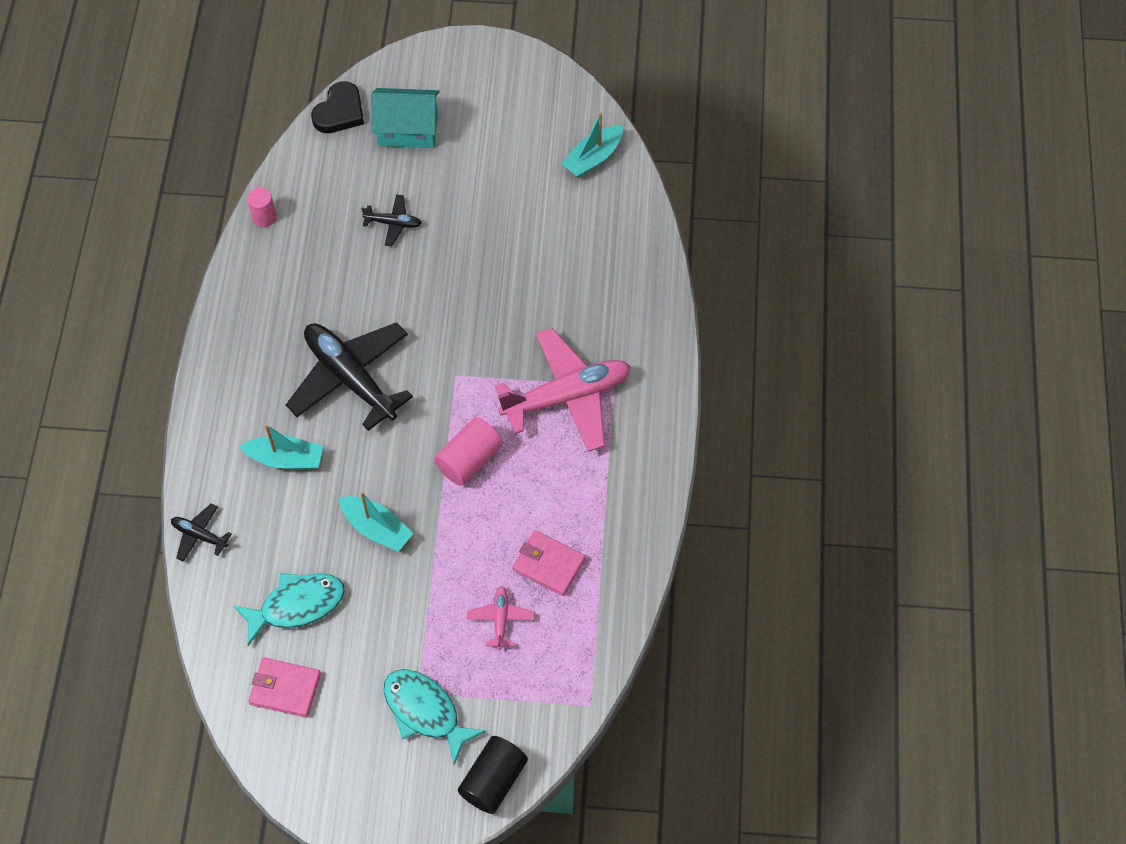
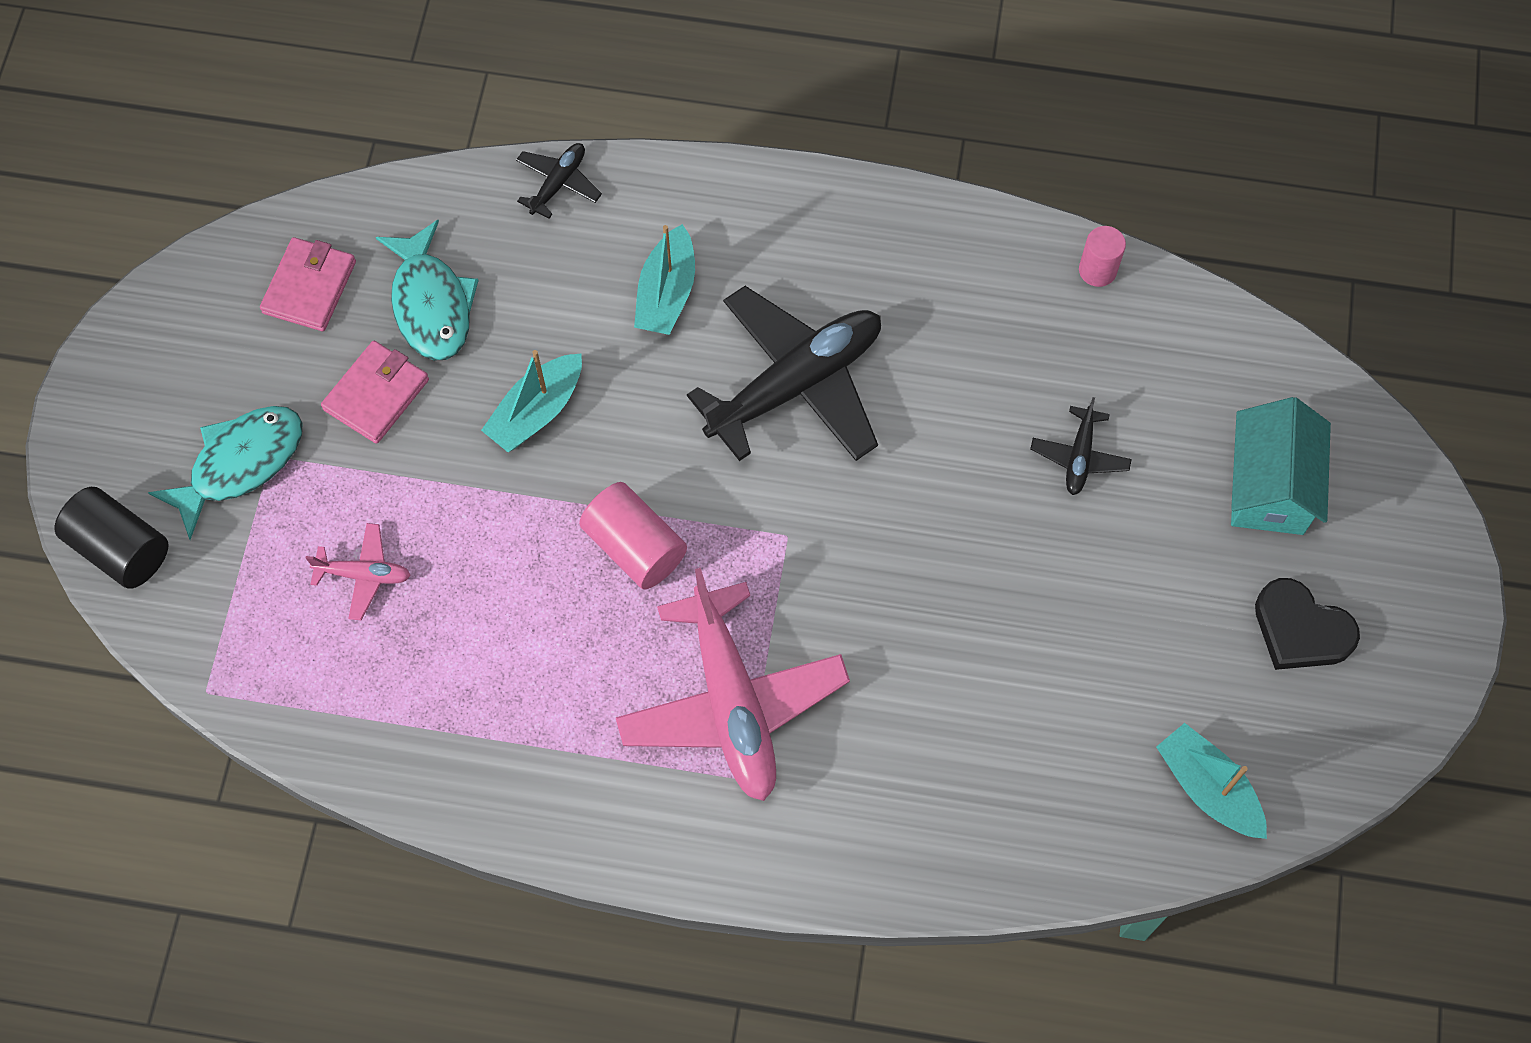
camera: 95 degrees right, 5 degrees up
black heart [311,81,364,133] -> black heart moved to [1255,578,1360,670]
pink wallet [512,530,586,596] -> pink wallet moved to [321,341,429,444]

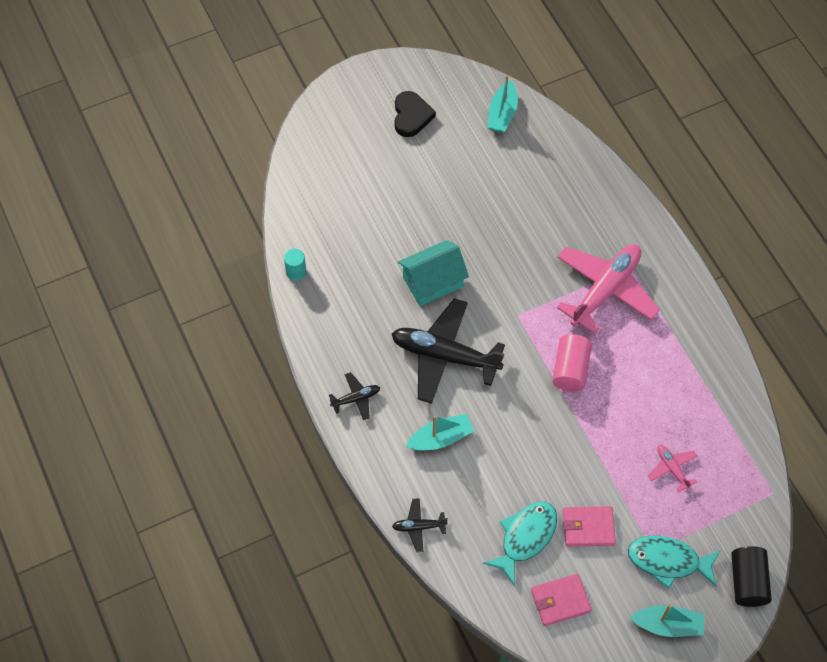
camera: 125 degrees left, 5 degrees down
turquoise boat [481,350,582,452] -> turquoise boat moved to [630,604,704,637]
black plane [1030,397,1132,495] -> black plane moved to [329,372,380,420]
pink cylinder [1079,226,1126,287] -> turquoise cylinder [284,249,306,281]
turquoise house [1231,397,1331,535] -> turquoise house moved to [398,240,469,306]

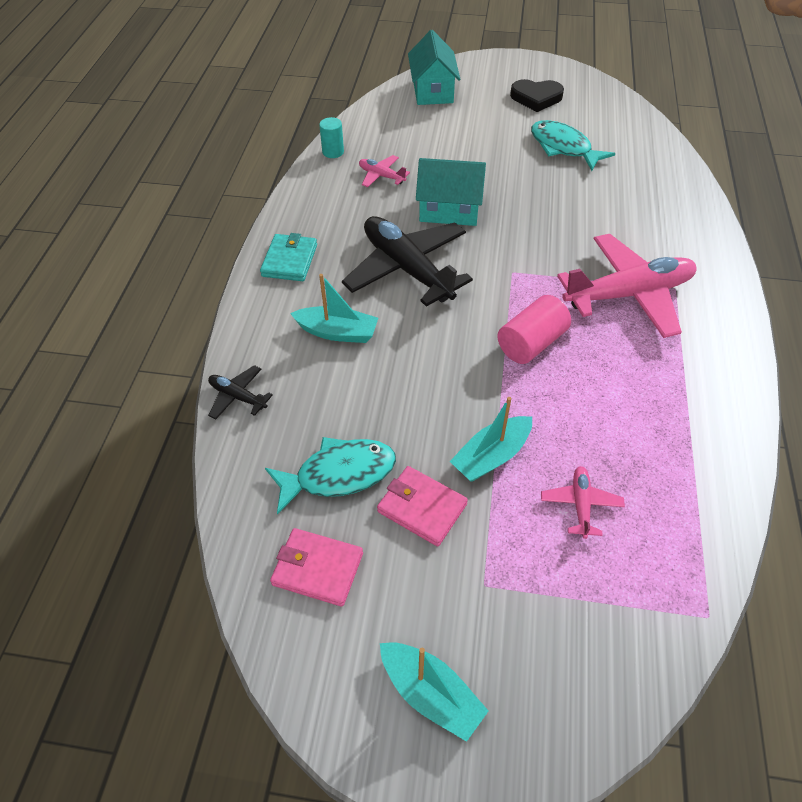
camera: 35 degrees right, 10 degrees down
black plane [329,372,380,420] -> turquoise wallet [260,233,317,281]
black heart [394,91,436,137] -> black heart turned 60 degrees clockwise [510,79,564,112]
turquoise boat [487,75,518,133] -> turquoise boat moved to [450,397,532,482]
turquoise fish [628,535,721,589] -> turquoise fish moved to [531,120,615,171]
black cylinder [731,546,772,607] -> none
none -> pink plane [359,155,410,187]
none -> turquoise house [408,30,460,105]

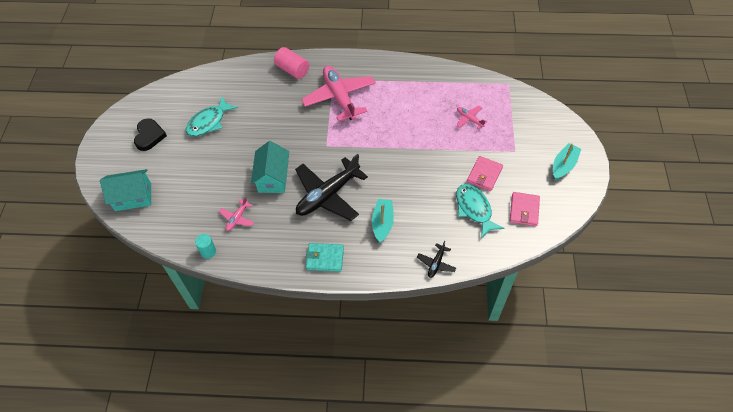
camera: 95 degrees left, 5 degrees up
turquoise boat [450,397,532,482] -> none
pink cylinder [497,295,571,364] -> pink cylinder moved to [274,47,309,79]
pink plane [541,466,625,539] -> pink plane turned 45 degrees clockwise [457,106,487,130]

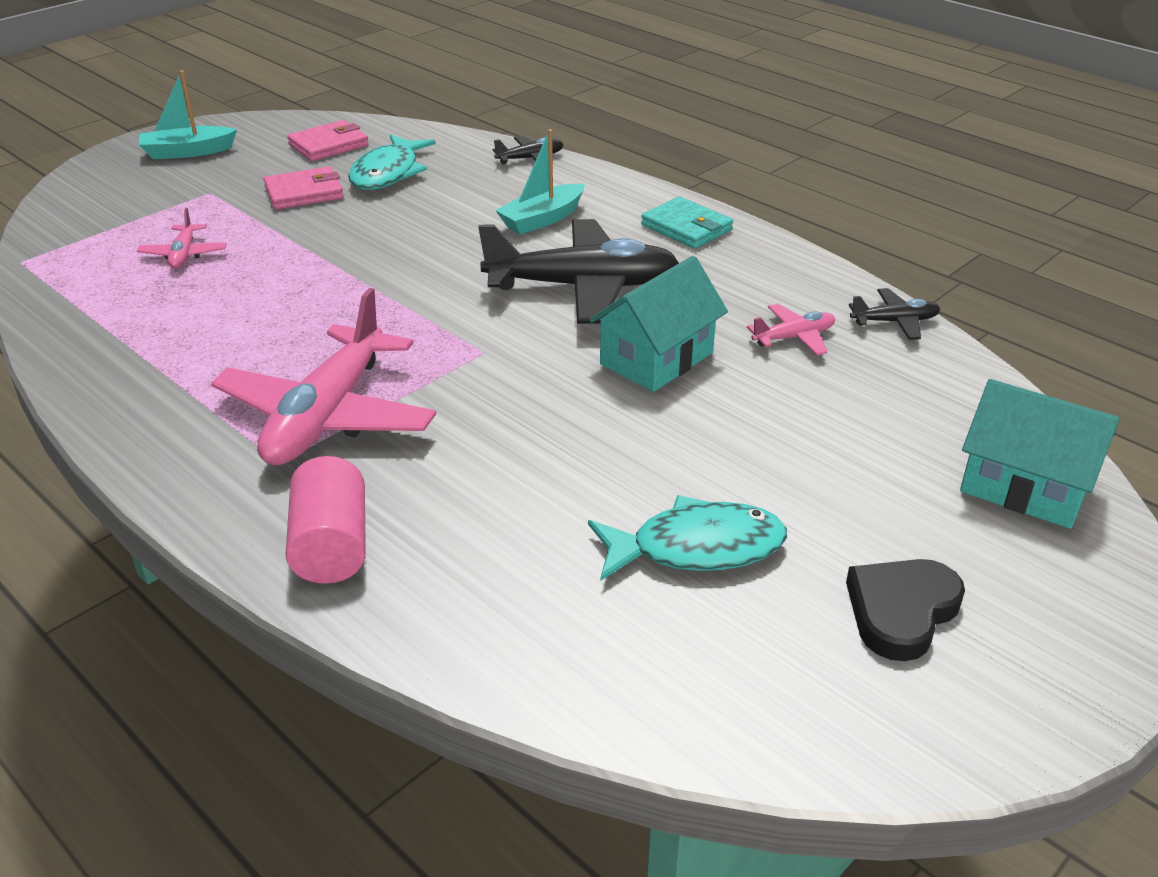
camera: 140 degrees left, 20 degrees down
turquoise cylinder [195,234,216,259] -> black plane [849,288,940,340]

